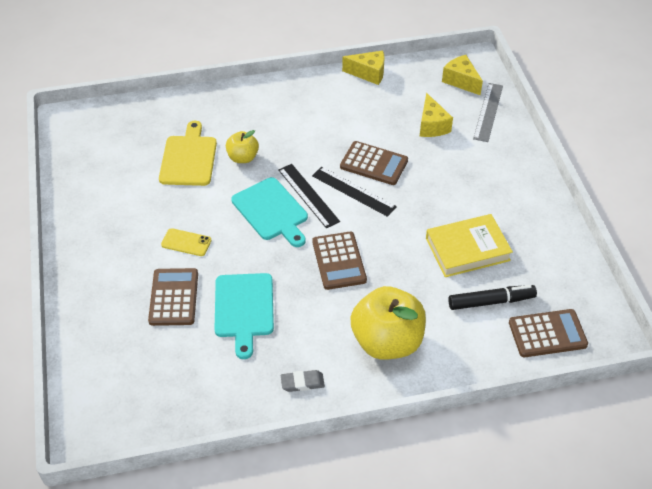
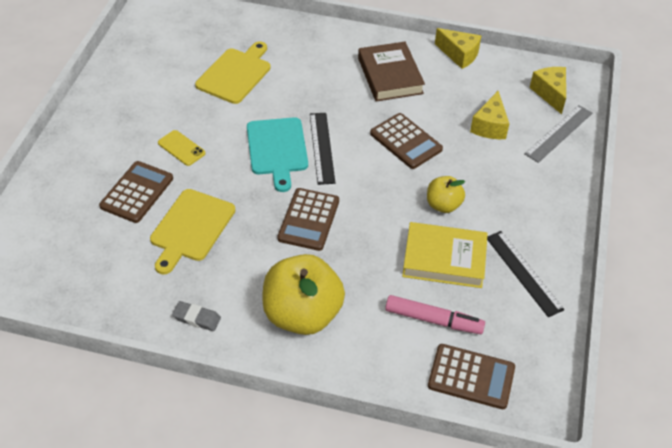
camera: 25 degrees right, 0 degrees up
turquoise cutting board [215,273,274,359] -> yellow cutting board [150,189,235,275]
yellow apple [226,130,259,163] -> yellow apple moved to [427,176,465,213]
black ruler [312,167,397,217] -> black ruler moved to [487,231,564,317]
black marker [448,285,537,310] -> pink marker [385,295,485,334]
none -> brown book [358,42,425,102]

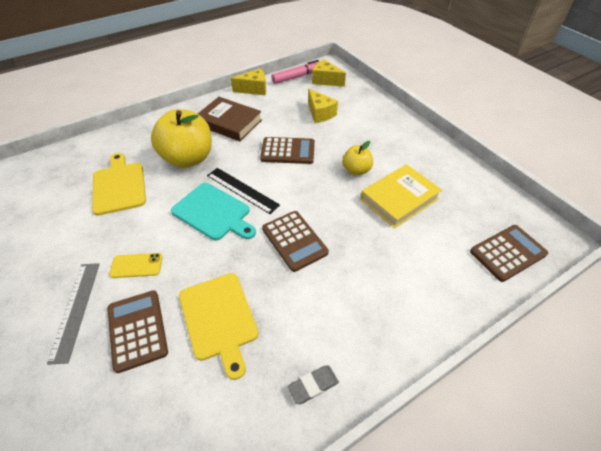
camera: 45 degrees left, 0 degrees up
yellow apple [262,254,345,335] -> yellow apple moved to [151,109,212,168]
pink marker [385,295,485,334] -> pink marker moved to [271,60,320,84]
black ruler [487,231,564,317] -> none
grey ruler [524,105,592,163] -> grey ruler moved to [47,263,100,365]

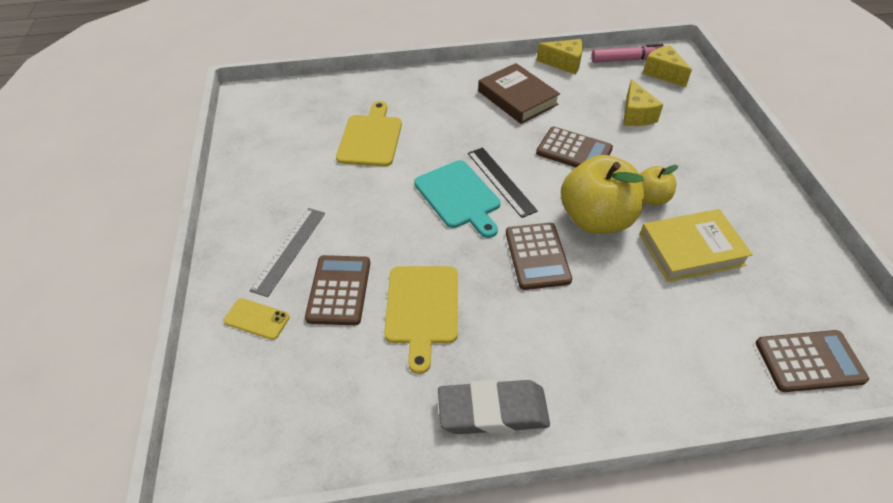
camera: 25 degrees right, 0 degrees up
yellow phone [109,253,163,278] -> yellow phone moved to [224,298,290,340]
yellow apple [151,109,212,168] -> yellow apple moved to [561,155,644,234]
grey eraser [288,366,339,404] -> grey eraser [438,380,550,434], size x1.95

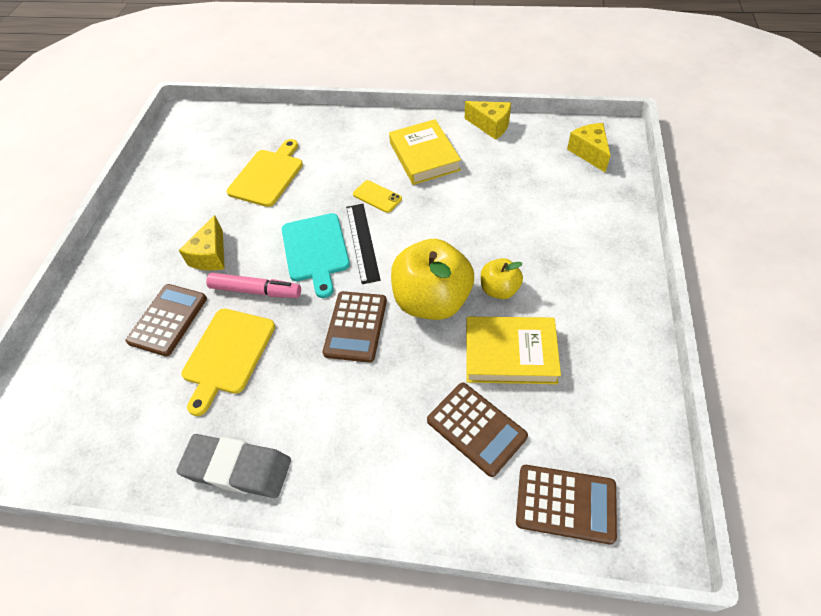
camera: 20 degrees right, 5 degrees up
yellow phone [224,298,290,340] -> yellow phone moved to [353,180,402,213]
grey ruler [249,208,325,297] -> none
brown book [478,63,560,124] -> yellow book [389,119,461,185]
brown calculator [536,127,613,168] -> brown calculator moved to [427,383,528,477]
pink marker [591,44,664,63] -> pink marker moved to [206,273,301,298]
yellow cheese [623,79,663,126] -> yellow cheese moved to [179,215,225,270]

